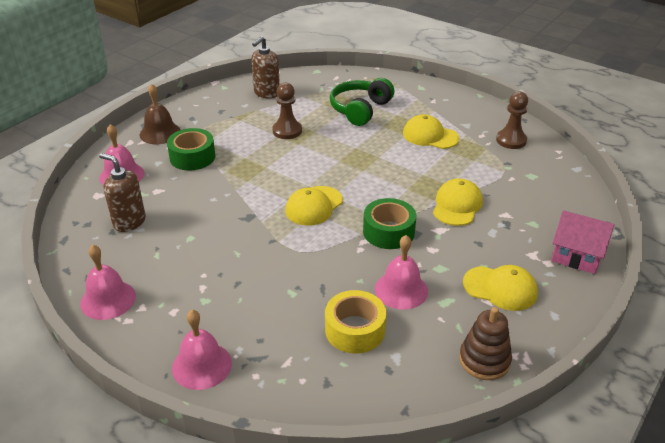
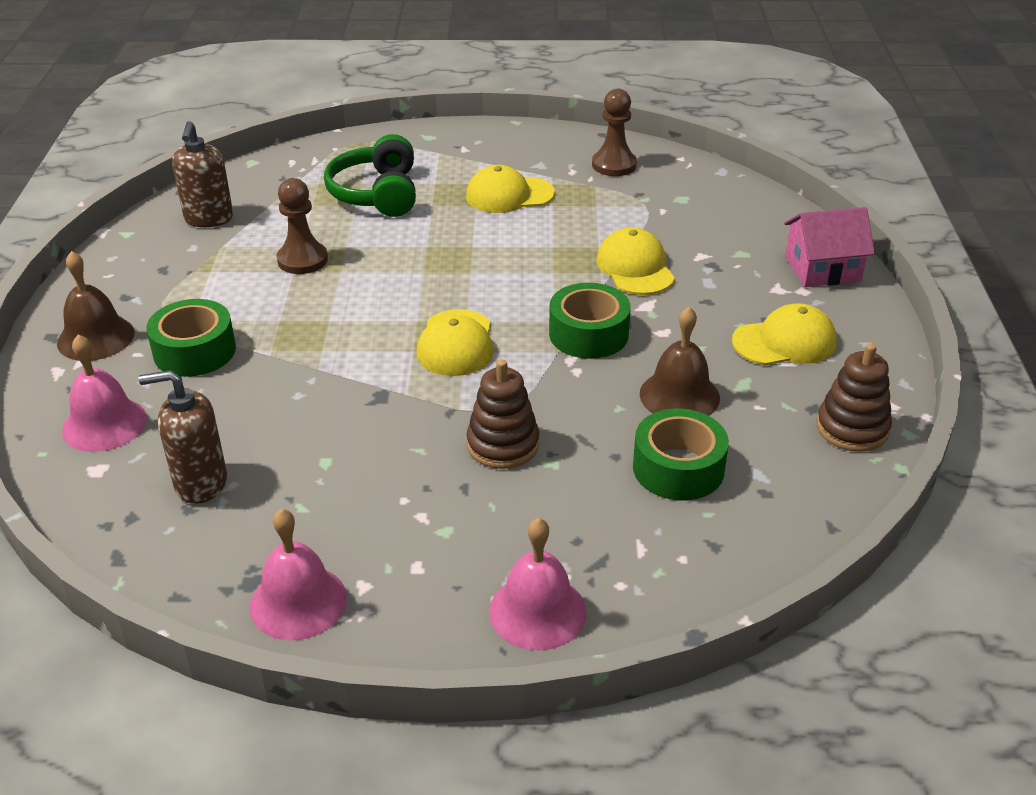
camera: 35 degrees left, 0 degrees up
yellow tape [325,290,386,354] -> green tape [633,408,729,501]
pink bell [375,235,428,310] -> brown bell [640,307,720,416]
none -> brown stacking toy [466,359,539,469]

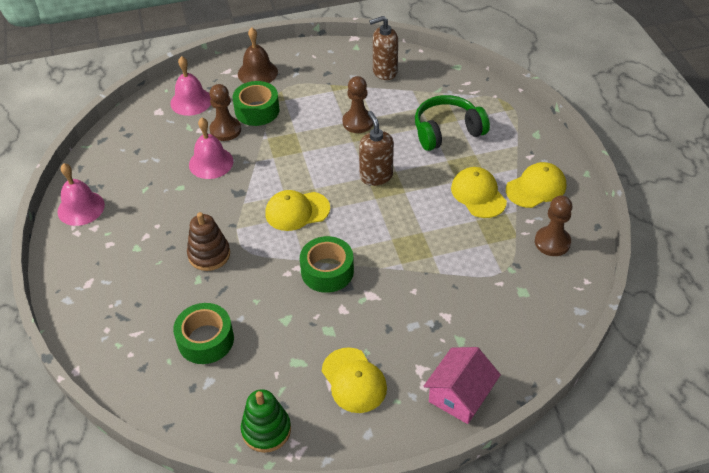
camera: 75 degrees right, 10 degrees up
brown soap dispenser [139,370,227,504] -> brown soap dispenser moved to [359,111,394,186]
pink bell [489,518,587,651] -> pink bell moved to [189,118,233,179]
yellow cap [596,227,675,295] -> yellow cap moved to [506,162,566,208]
brown bell [640,307,720,416] -> none
pink house [784,207,875,287] -> pink house turned 60 degrees clockwise [424,347,501,424]
brown stacking toy [817,343,892,452] -> green stacking toy [241,389,291,453]
none -> brown pawn [209,84,241,141]

